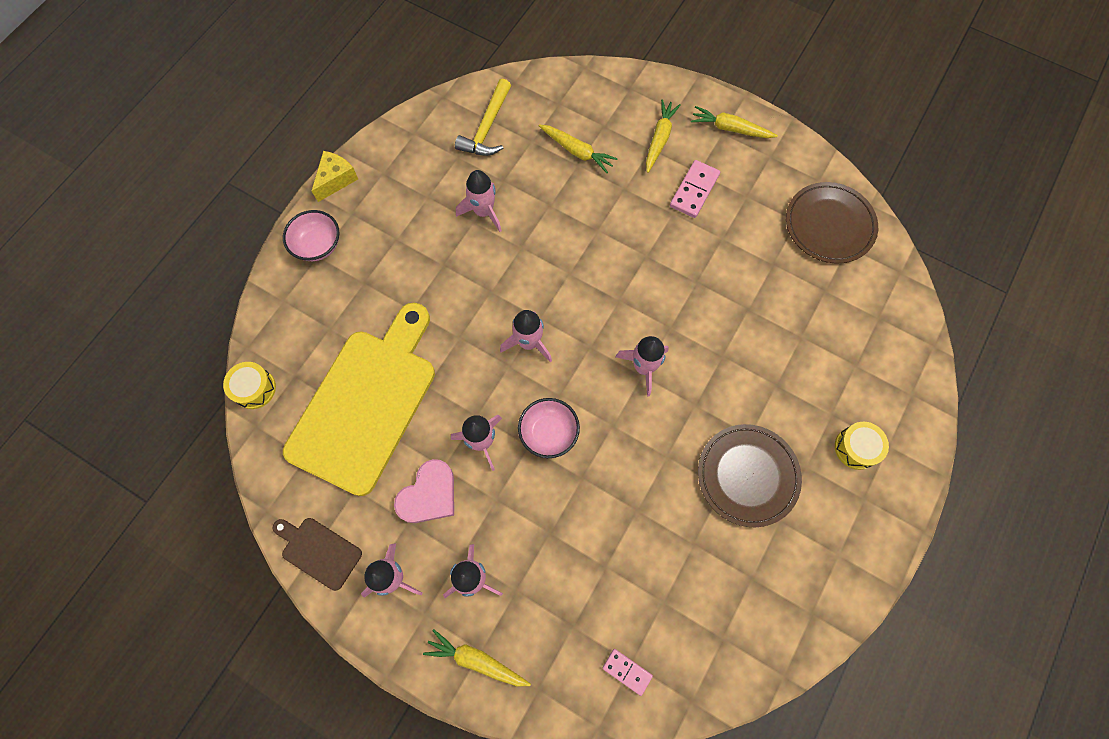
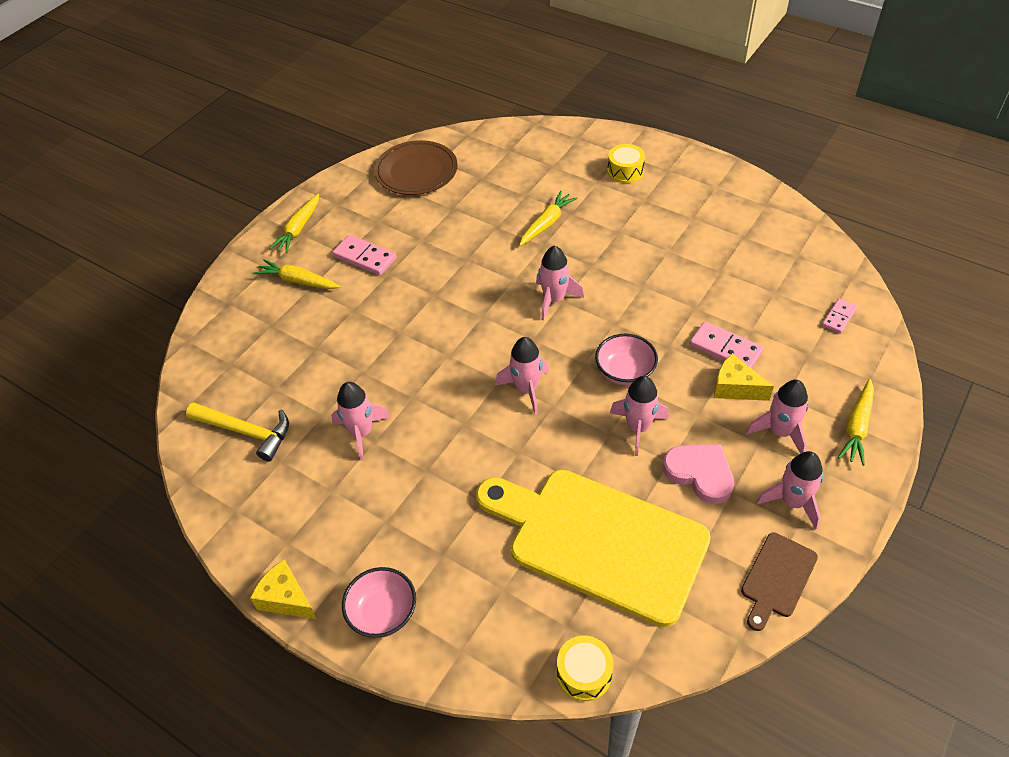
camera: 85 degrees left, 20 degrees down
yellow carrot [539,125,618,173] -> yellow carrot moved to [519,191,577,246]
brown plate [698,424,802,527] -> none
none -> pink domino [690,321,764,368]
none -> yellow cheese [714,353,774,401]

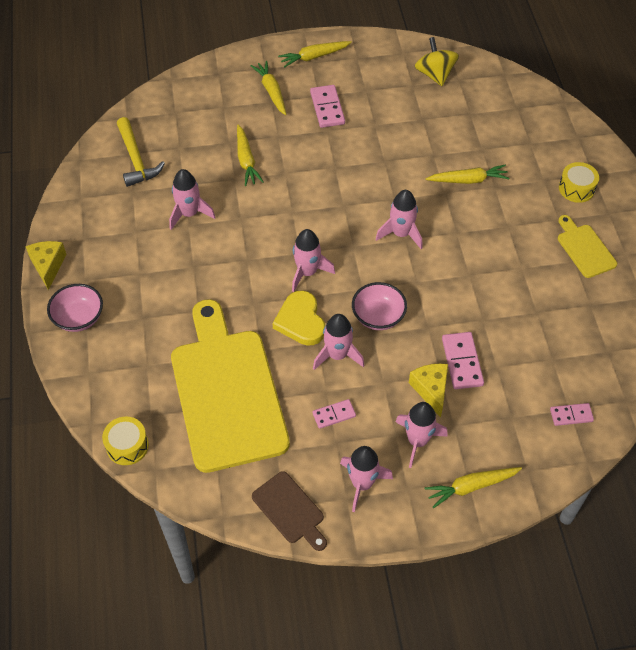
camera: 45 degrees right, 5 degrees up
brown plate [374,140,458,195] -> yellow spinning top [415,37,459,86]
pink heart [663,444,734,504] -> pink domino [312,399,356,429]
brown cutting board [741,532,818,631] -> brown cutting board turned 120 degrees counterclockwise [252,471,327,551]
none -> yellow carrot [237,124,264,186]
none -> yellow heart [272,290,325,346]
none -> yellow cutting board [558,215,617,278]

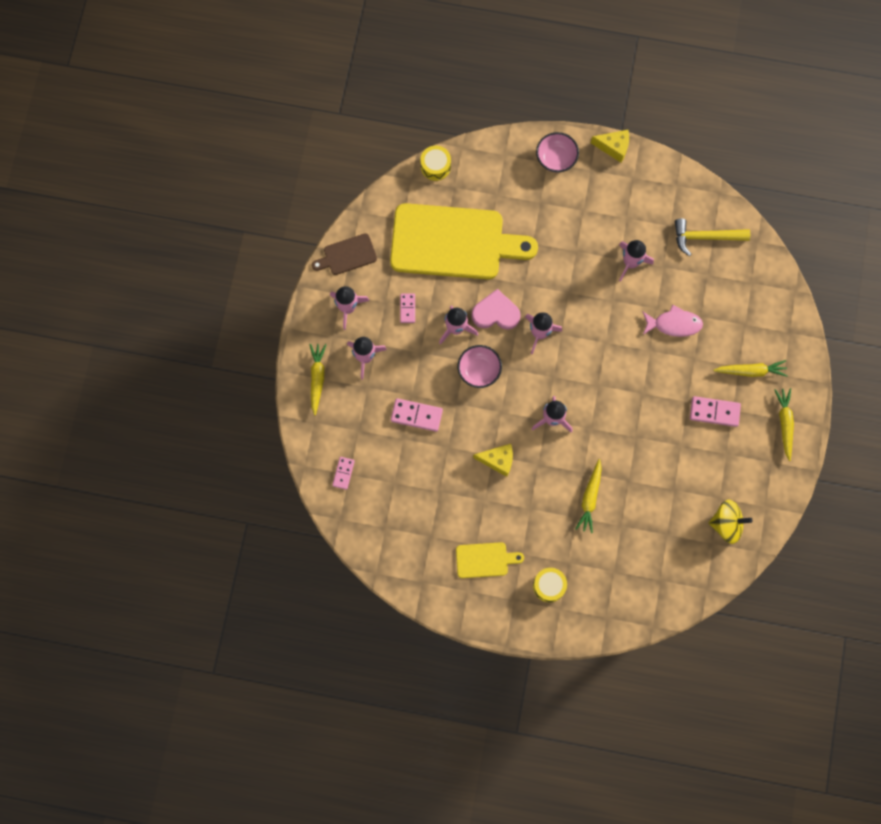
camera: 110 degrees right, 20 degrees up
yellow carrot [237,124,264,186] -> pink fish [643,305,703,337]
yellow heart [272,290,325,346] -> pink heart [472,289,521,330]
yellow cheese [409,364,448,418] -> yellow cheese moved to [473,444,513,477]

